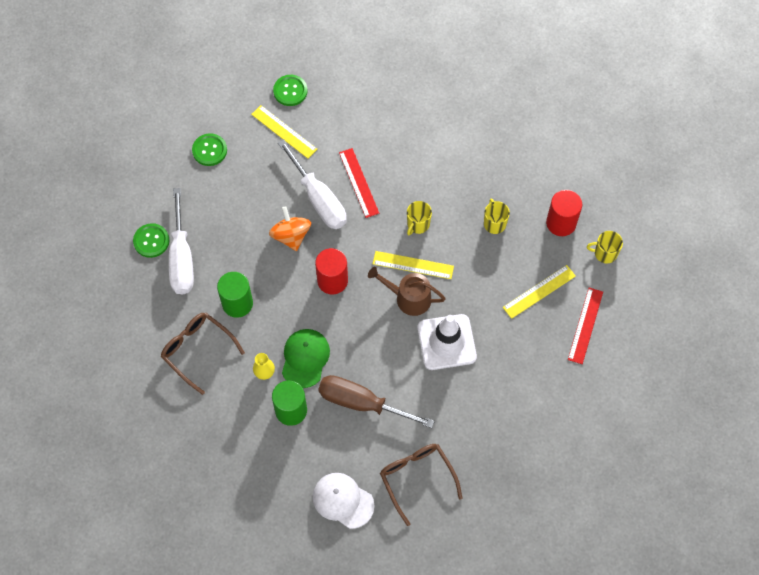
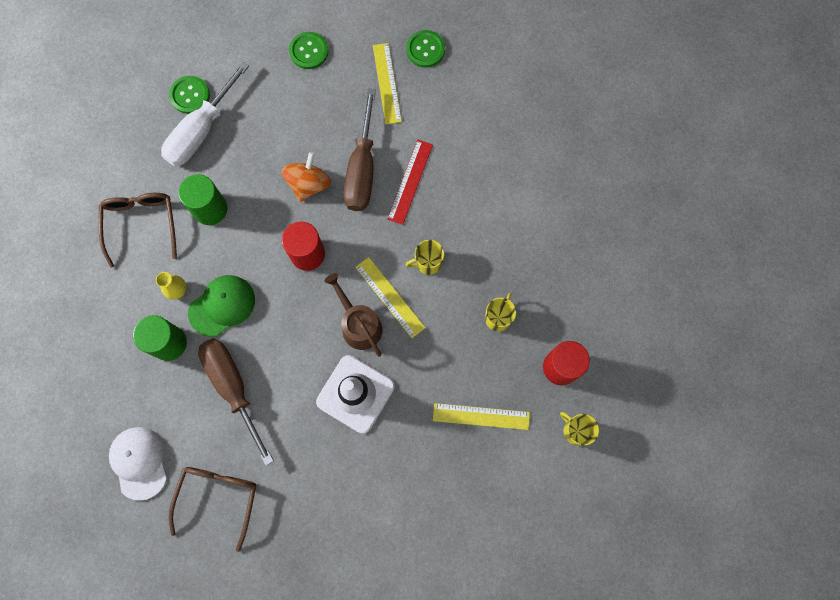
camera: 40 degrees right, 10 degrees up
white screwdriver [278,139,347,229] -> brown screwdriver [343,88,376,211]
red ruler [568,287,603,364] -> none

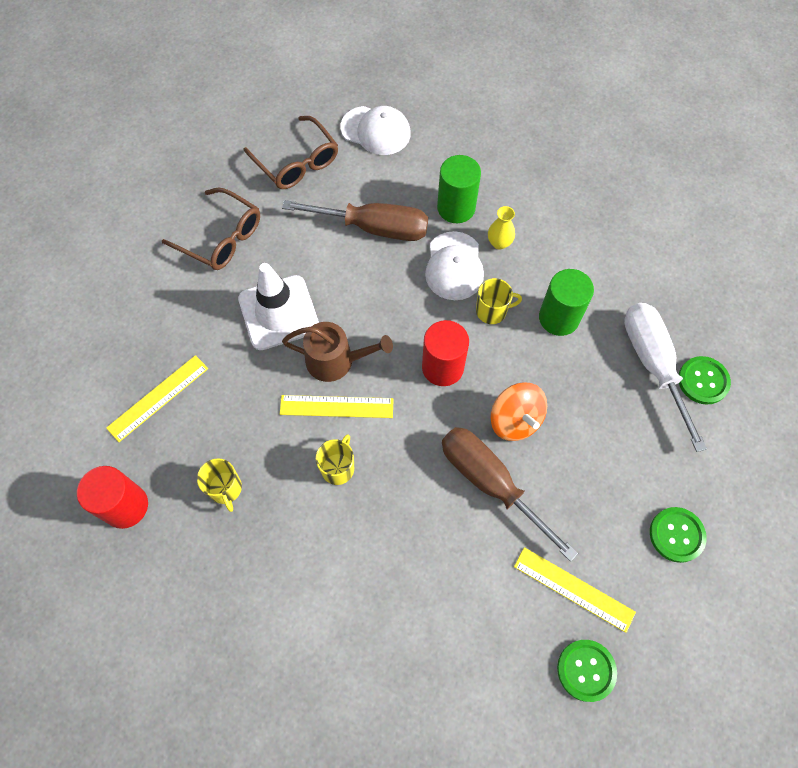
camera: 130 degrees right, 10 degrees down
brown glasses [99,193,177,268] -> brown glasses moved to [162,187,260,270]
green cap [188,275,255,337] -> white cap [425,231,484,300]
red ruler [387,140,433,225] -> none
yellow mug [560,412,599,445] -> yellow mug moved to [476,278,522,324]

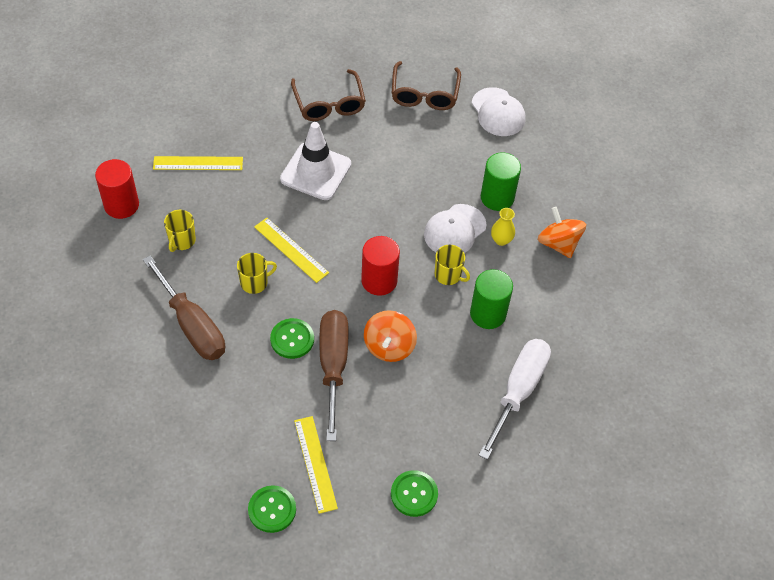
camera: 40 degrees right, 10 degrees down
brown screwdriver [282,200,428,241] -> brown screwdriver moved to [143,255,225,360]
brown watering can [282,322,393,382] -> none
green button [679,356,731,405] -> green button moved to [270,318,314,359]
none -> orange spinning top [538,207,586,258]

